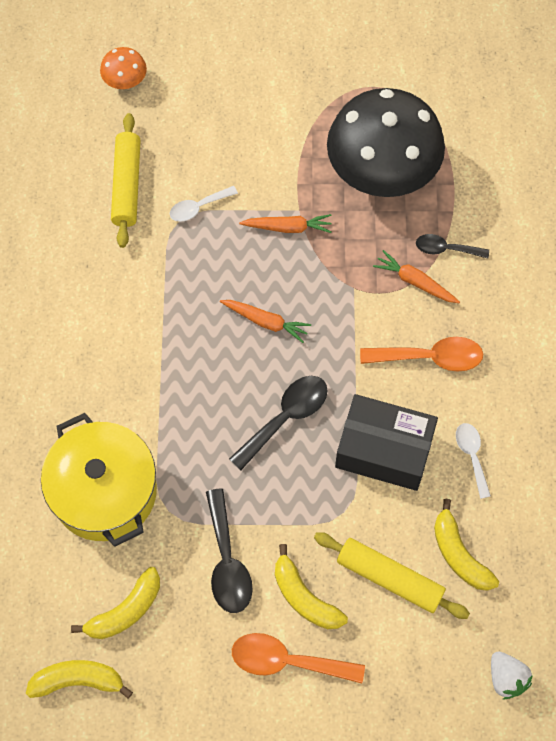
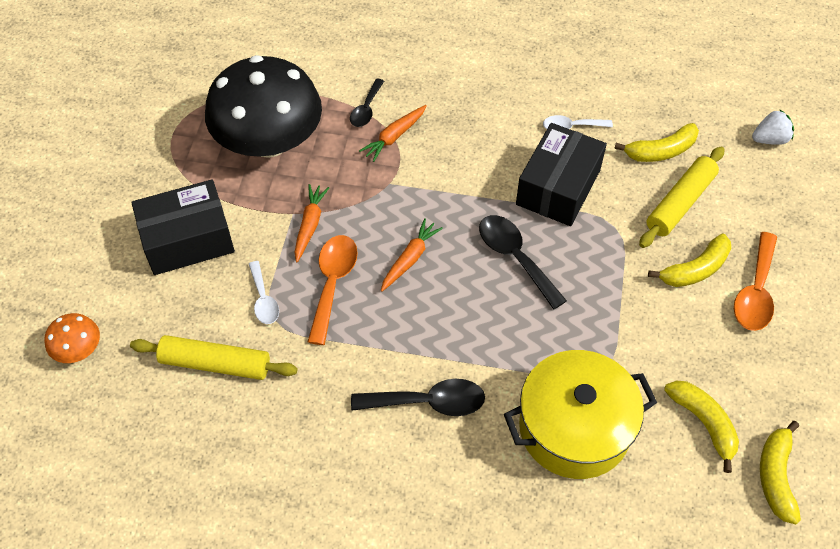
camera: 80 degrees left, 10 degrees down
black spoon [206,488,253,613] -> black spoon moved to [351,379,485,416]
orange spoon [360,337,483,372] -> orange spoon moved to [308,235,358,345]
none -> black box [131,179,235,275]

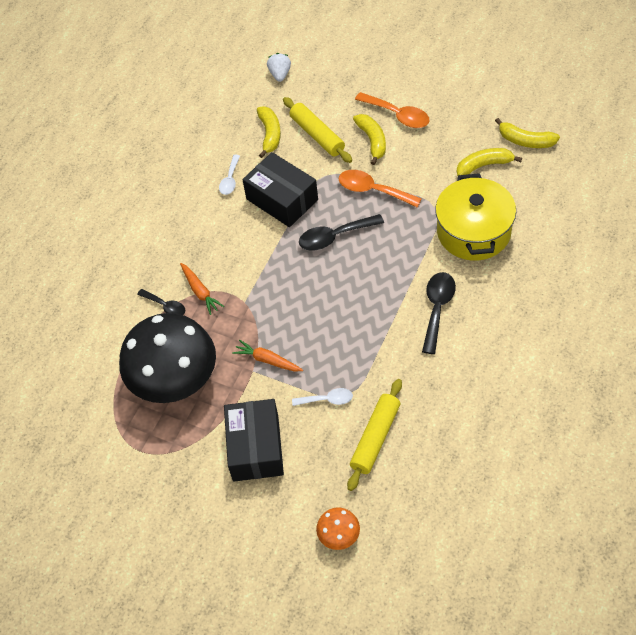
camera: 70 degrees left, 0 degrees up
orange spoon [308,235,358,345] -> orange spoon moved to [339,170,422,208]
orange carrot [381,218,443,292] -> none

